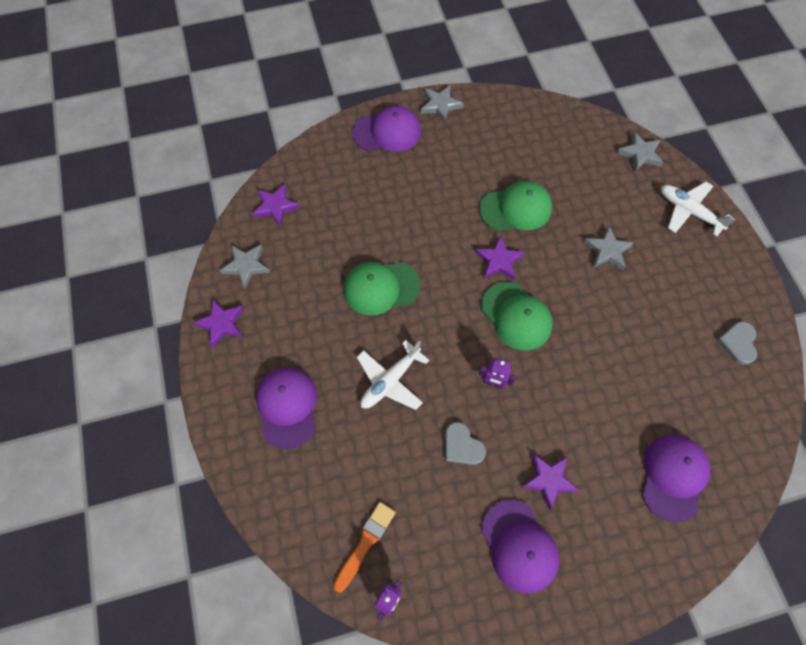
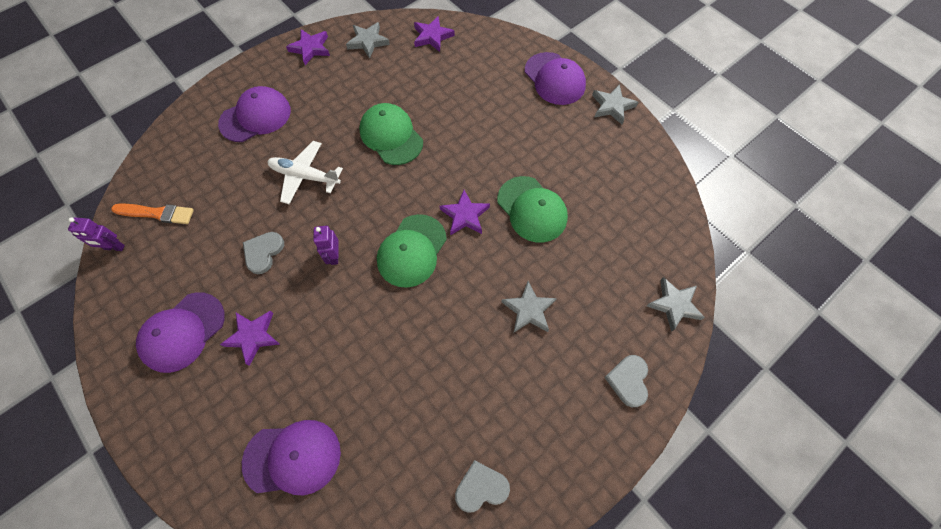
camera: 65 degrees right, 0 degrees up
white plane [661,182,735,236] -> grey heart [604,355,648,407]

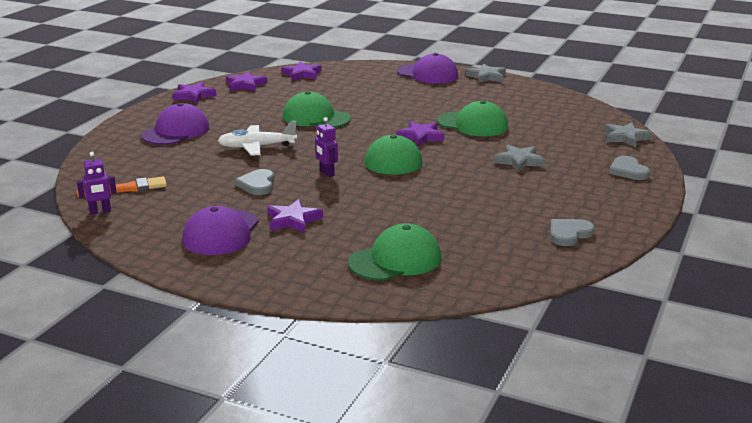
camera: 25 degrees left, 40 degrees down
purple cap [242,420,341,495] -> green cap [348,223,442,281]
grey star [346,22,390,58] -> purple star [226,71,267,91]

